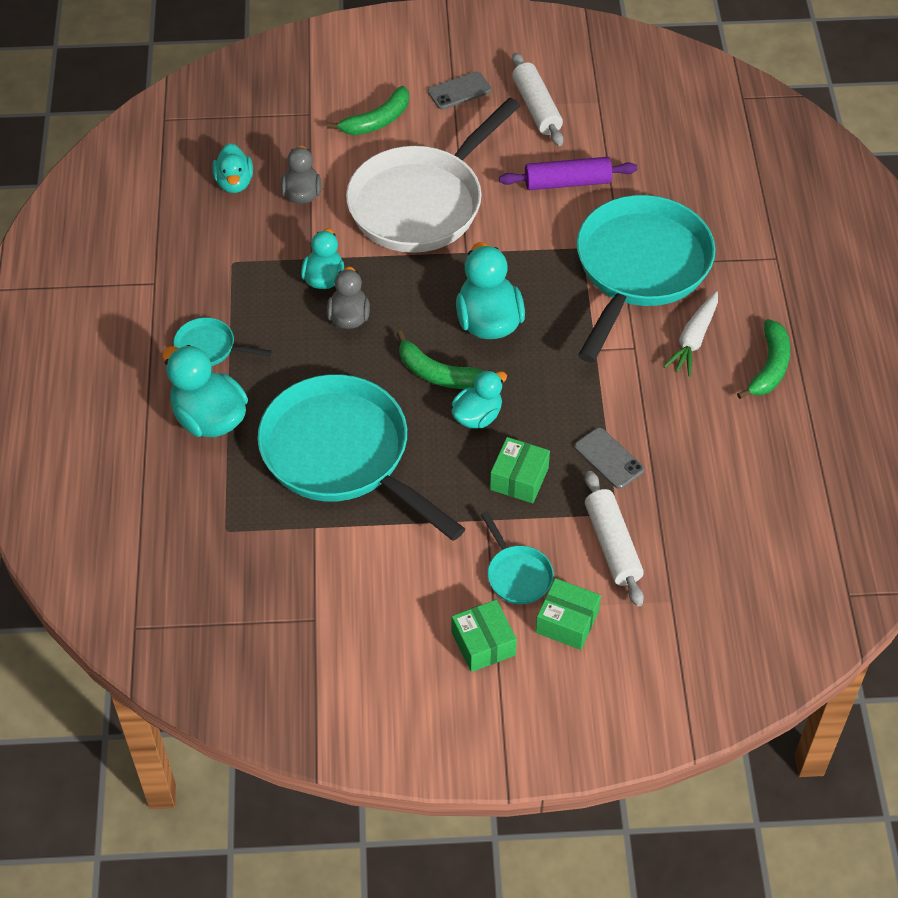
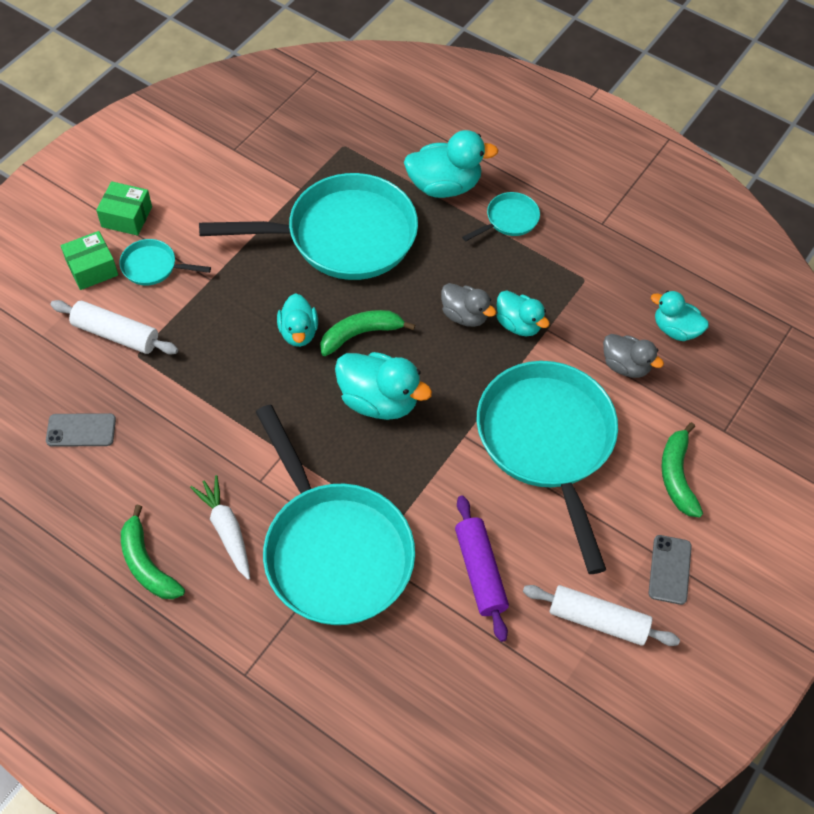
camera: 125 degrees right, 5 degrees up
white pan [346,98,520,253] -> turquoise pan [477,361,618,574]
green box [490,437,550,503] -> none
purple rolling pin [499,157,637,190] -> purple rolling pin turned 45 degrees counterclockwise [455,495,509,642]
grey phone [574,428,645,489] -> grey phone moved to [46,413,116,447]

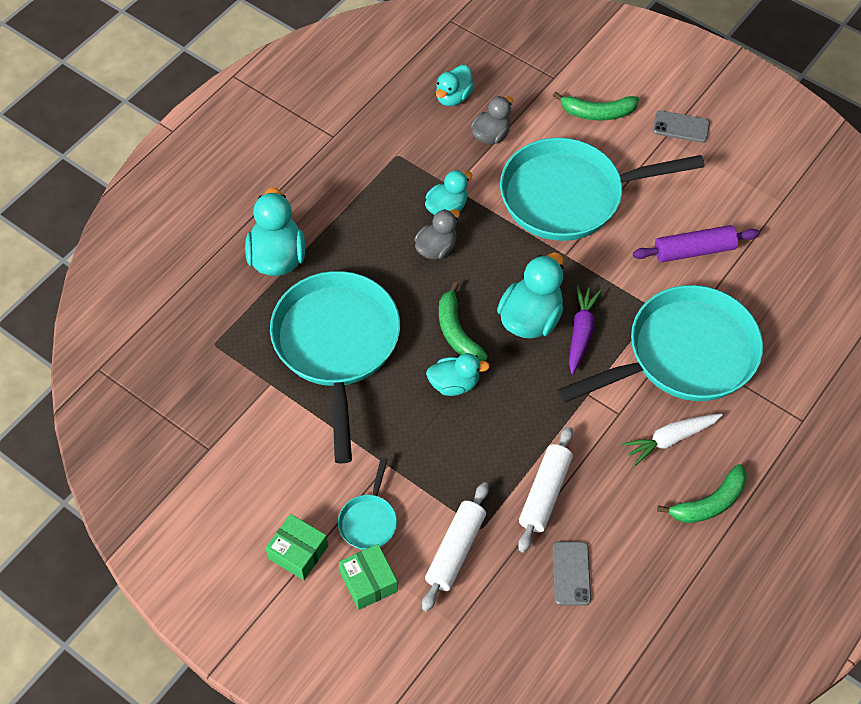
camera: 85 degrees left, 0 degrees up
green box [96,181,152,236] -> green box turned 75 degrees counterclockwise [266,514,328,580]
turquoise pan [462,192,540,241] -> none
white rolling pin [523,585,680,646] -> white rolling pin moved to [518,426,573,553]
none -> purple carrot [569,285,602,374]

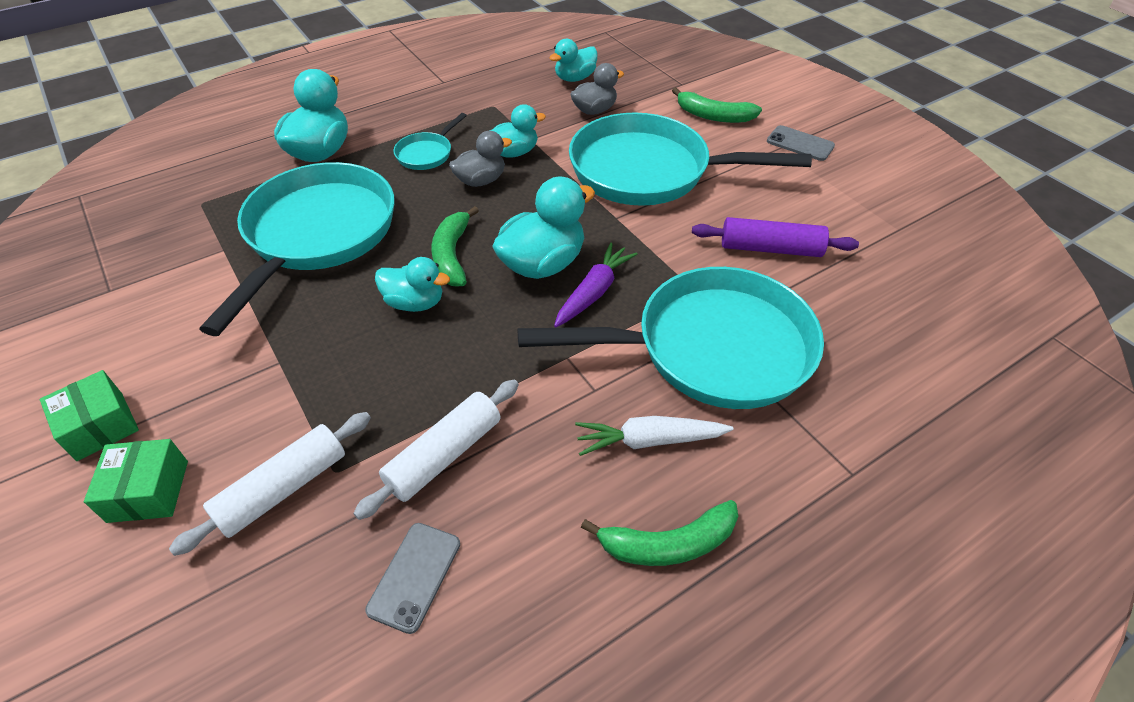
camera: 20 degrees right, 10 degrees down
turquoise pan [338,458,397,550] -> turquoise pan moved to [393,113,467,170]

